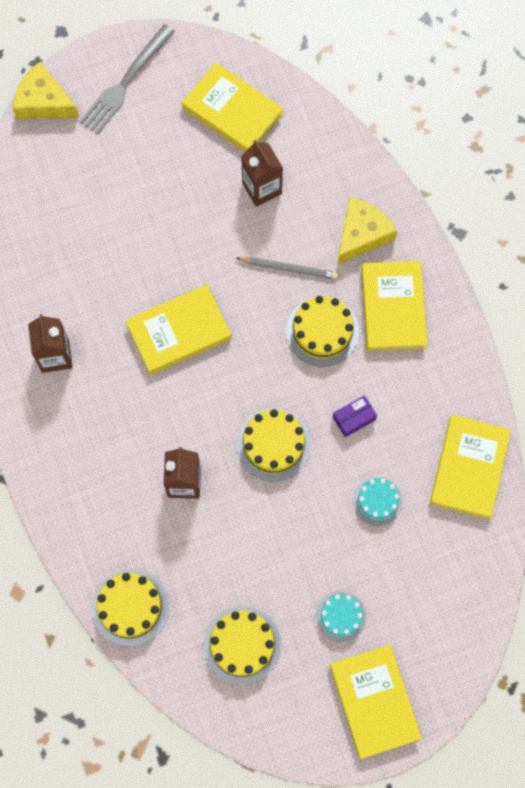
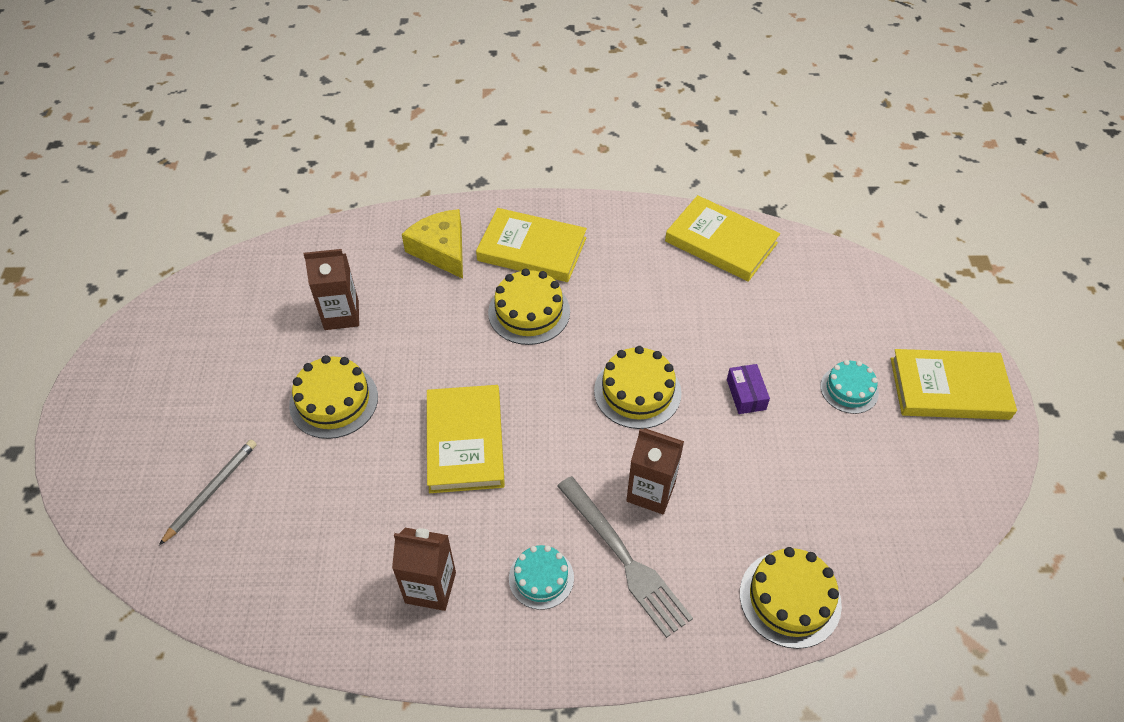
camera: 70 degrees left, 20 degrees down
yellow cheese [13,61,79,119] -> none
grey fork [79,24,175,134] -> grey fork moved to [557,476,693,638]
yellow book [182,62,284,152] -> none
yellow cake [203,606,281,685] -> yellow cake moved to [289,355,378,439]
grey pencil [236,257,338,279] -> grey pencil moved to [159,440,257,546]
purple box [333,395,377,437] -> purple box moved to [727,364,770,414]
turquoise cake [353,477,403,526] -> turquoise cake moved to [509,545,574,610]

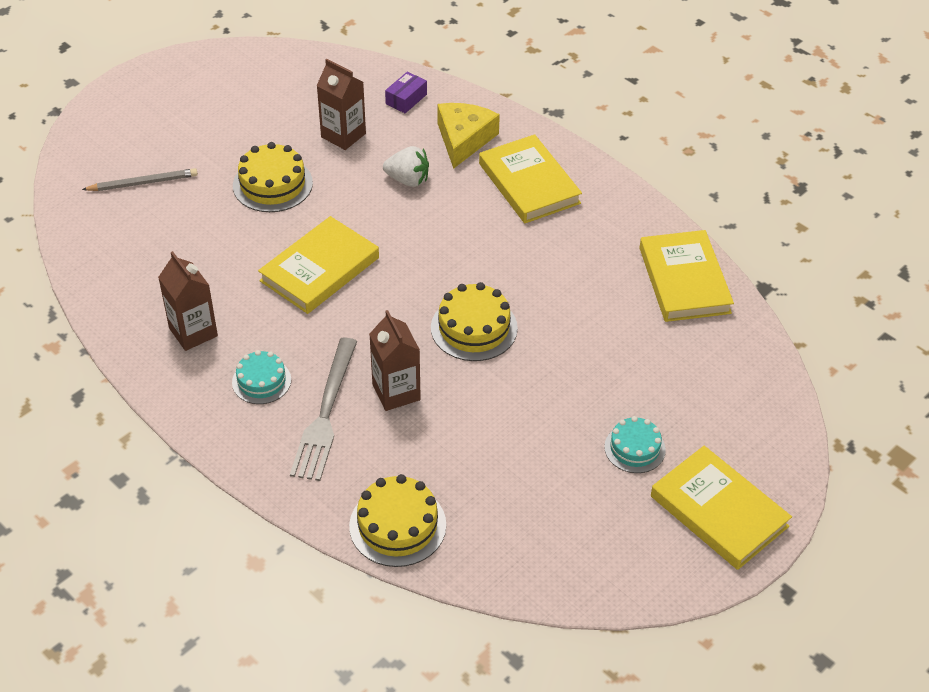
camera: 45 degrees right, 5 degrees down
yellow cake [488,268,570,345] -> none
purple box [727,364,770,414] -> purple box moved to [385,72,427,113]
none -> white strawberry [383,146,429,187]

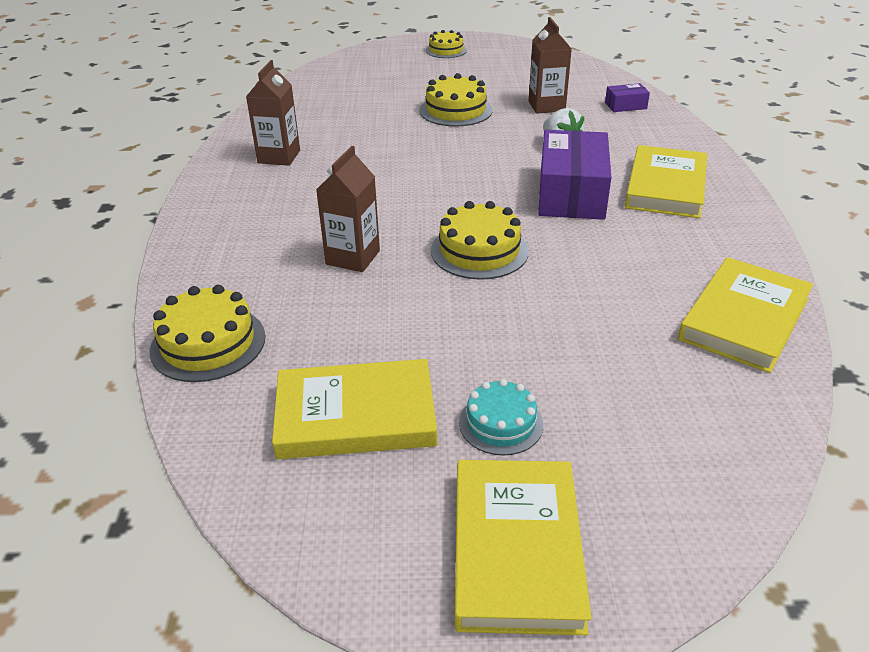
camera: 45 degrees right, 10 degrees down
grey pencil [82,168,198,191] -> none
turquoise cake [232,350,291,404] -> none
yellow book [258,216,379,314] -> yellow book moved to [272,359,437,459]
grey fork [290,338,357,481] -> none
yellow cheese [437,103,500,169] -> none
none -> yellow cake [426,30,467,58]
none -> purple box [538,130,612,220]

